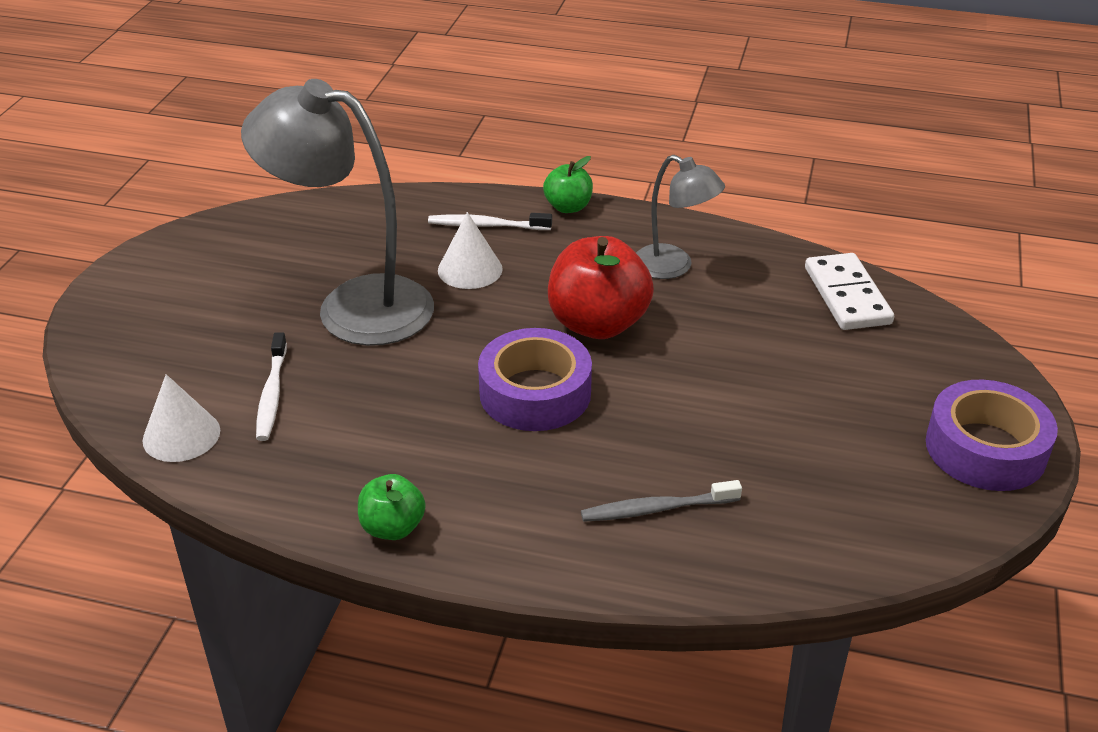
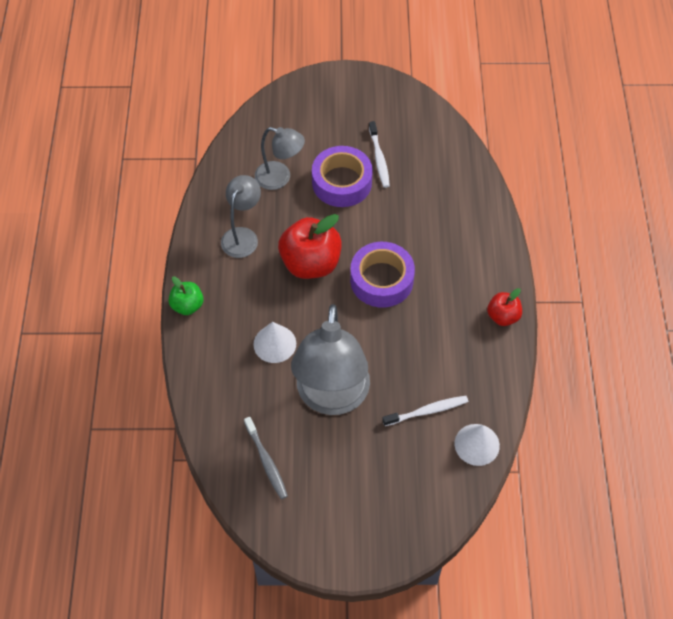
camera: 105 degrees left, 20 degrees up
green apple [358,474,426,540] -> red apple [487,288,522,326]
white toothbrush [428,213,552,230] -> white toothbrush moved to [369,121,390,188]
grey toothbrush [581,480,742,522] -> grey toothbrush moved to [244,417,288,499]
white domino [805,253,894,330] -> none
purple tape [926,380,1058,491] -> purple tape moved to [312,146,373,207]
none -> grey lamp [255,127,305,190]

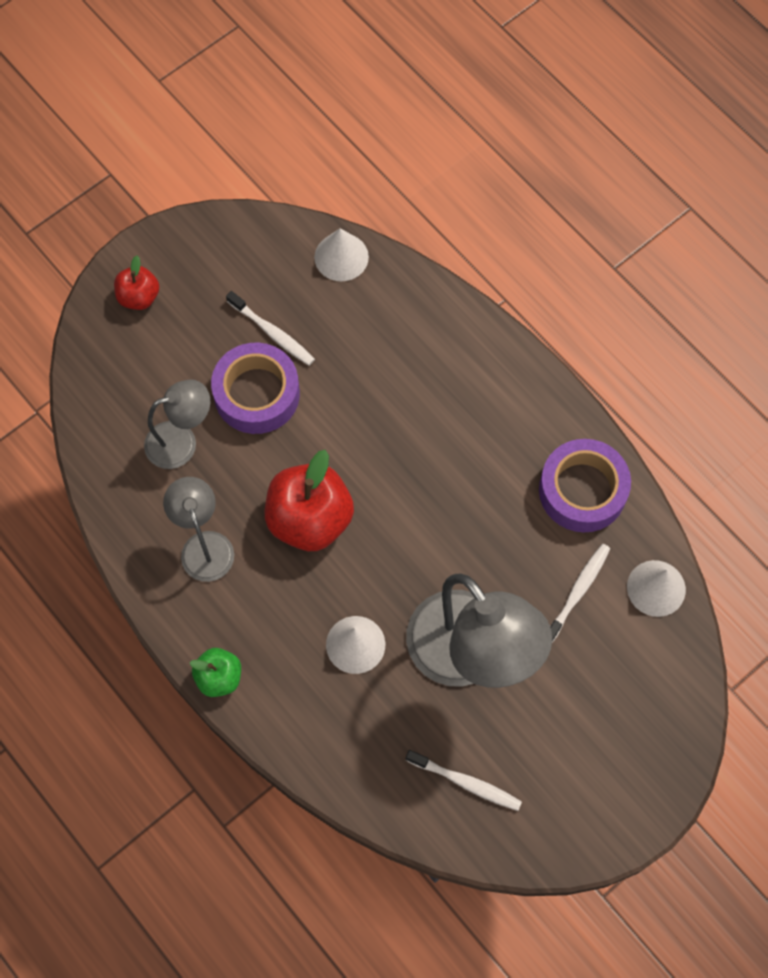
camera: 40 degrees left, 10 degrees up
grey toothbrush [244,417,288,499] -> white toothbrush [406,750,522,811]
purple tape [350,242,415,308] -> purple tape moved to [539,439,631,532]
red apple [487,288,522,326] -> red apple moved to [114,256,159,310]
none -> white cone [314,228,369,281]

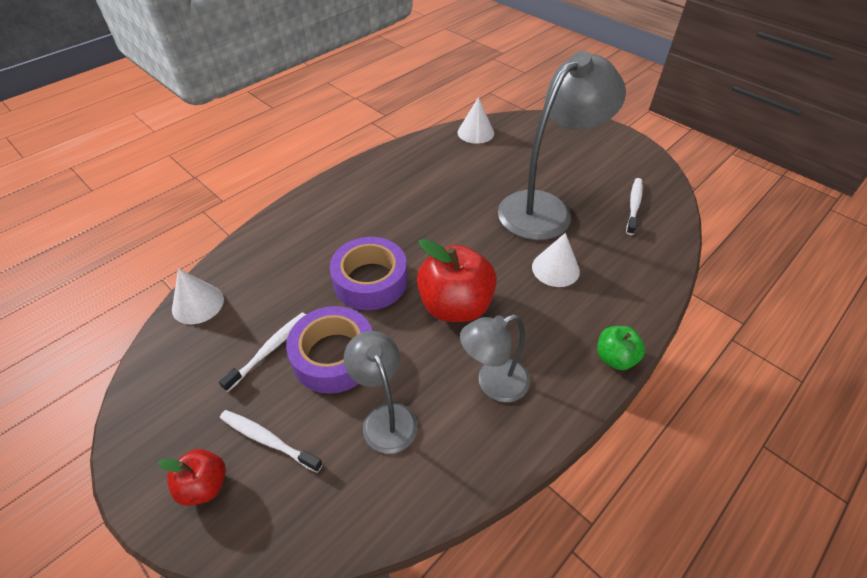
camera: 95 degrees left, 20 degrees down
purple tape [539,439,631,532] -> purple tape moved to [330,237,408,310]
white toothbrush [550,544,610,643] -> white toothbrush moved to [220,410,323,473]

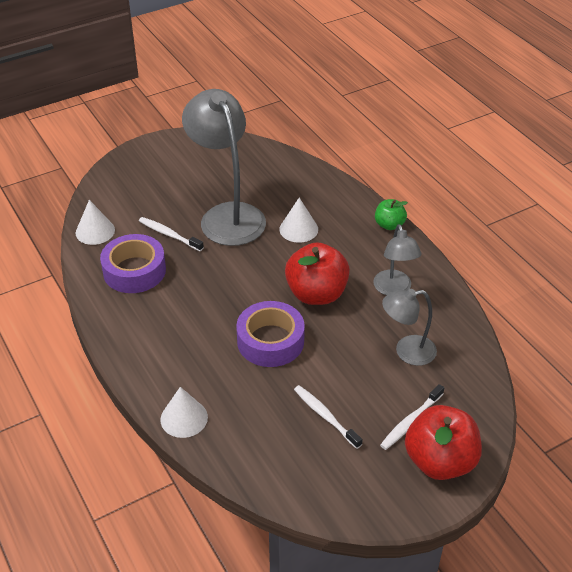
camera: 75 degrees left, 5 degrees down
red apple [158,449,226,506] -> red apple [405,405,482,480], size x1.85
white cone [172,268,224,324] -> white cone moved to [160,387,208,438]
purple tape [286,306,372,394] -> purple tape moved to [100,234,166,293]
white toothbrush [626,178,643,235] -> white toothbrush moved to [139,217,204,251]

